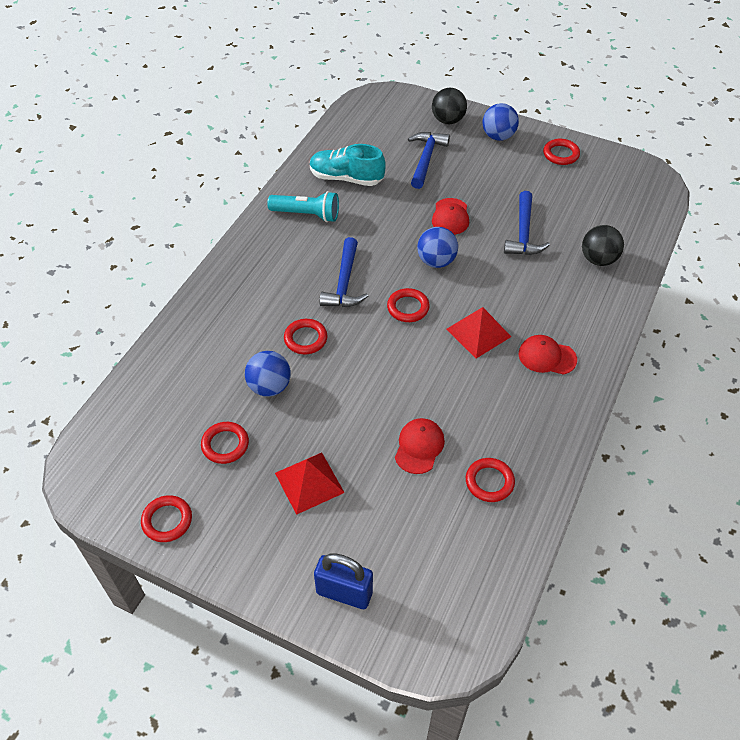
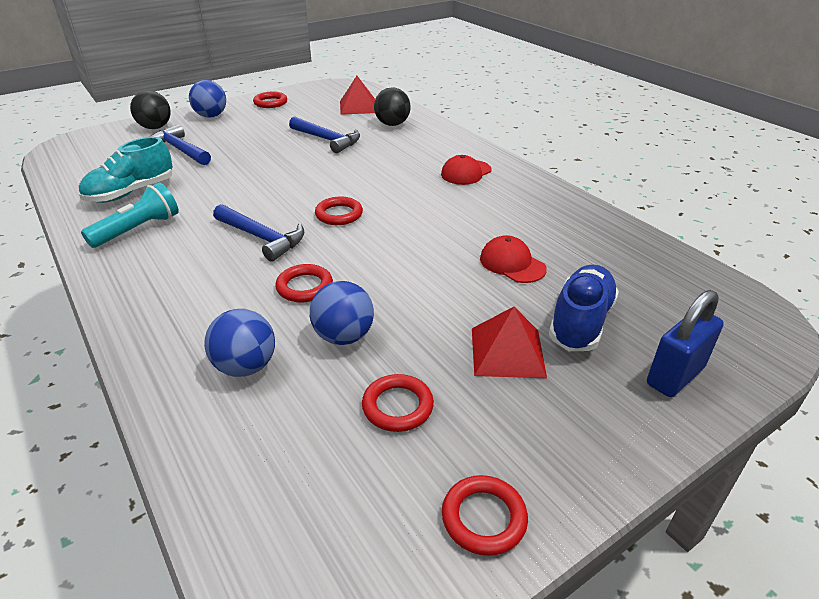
camera: 60 degrees left, 15 degrees down
blue ball [417,227,458,268] -> blue ball moved to [204,309,275,377]
red cap [432,198,469,235] -> none
red pyramid [446,307,511,358] -> red pyramid moved to [340,76,375,115]
red ring [466,458,515,502] -> none
none -> blue shoe [549,265,619,351]

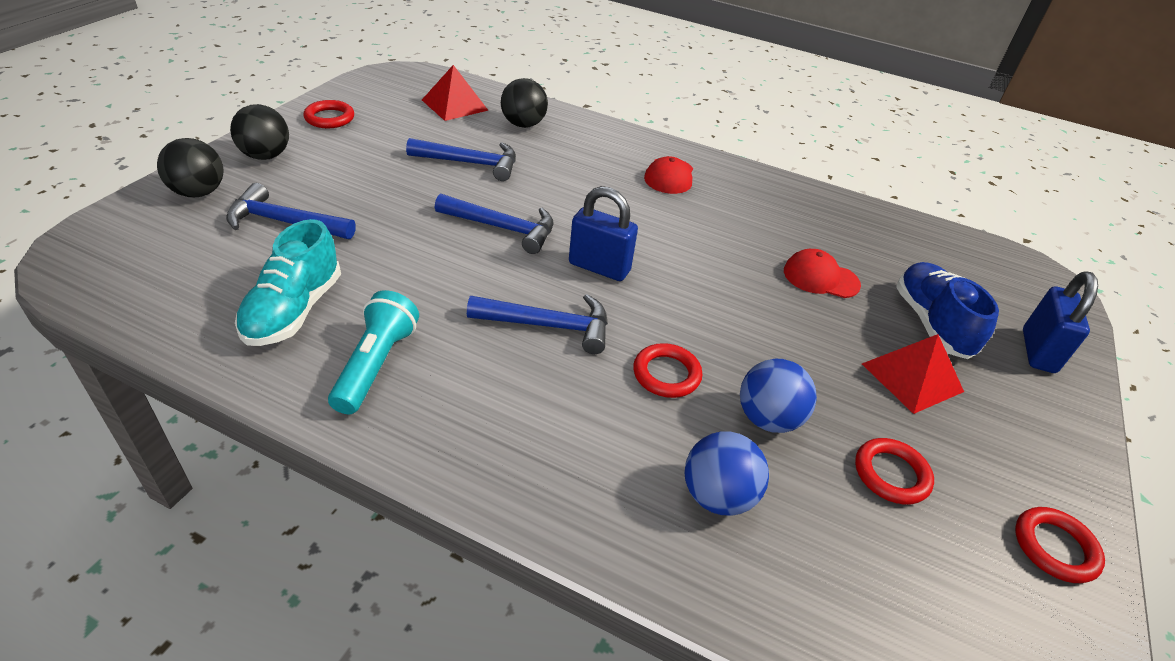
camera: 35 degrees left, 5 degrees up
blue ball [189,80,226,118] -> black ball [230,104,289,160]
red ring [315,197,363,225] -> blue padlock [569,186,638,281]
none -> blue hammer [435,194,554,254]

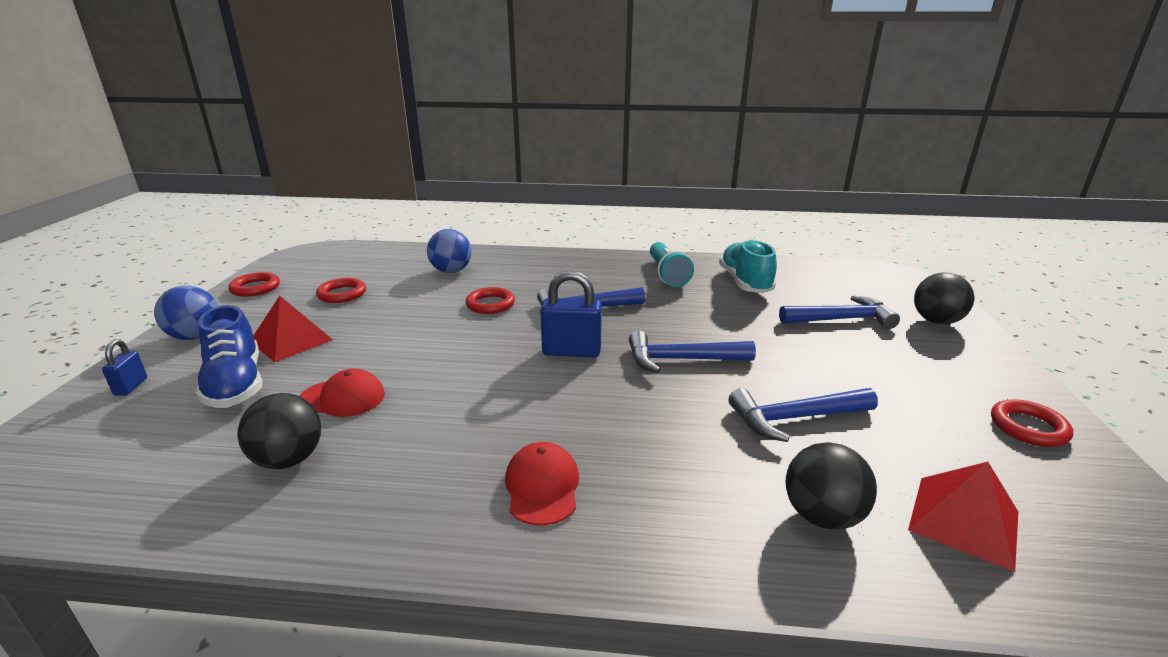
camera: 165 degrees right, 15 degrees down
black ball [230,104,289,160] -> black ball moved to [237,393,321,469]
blue ball [740,359,817,433] -> blue ball moved to [154,285,218,340]
blue padlock [1023,271,1098,373] -> blue padlock [102,339,147,396], size x0.55

